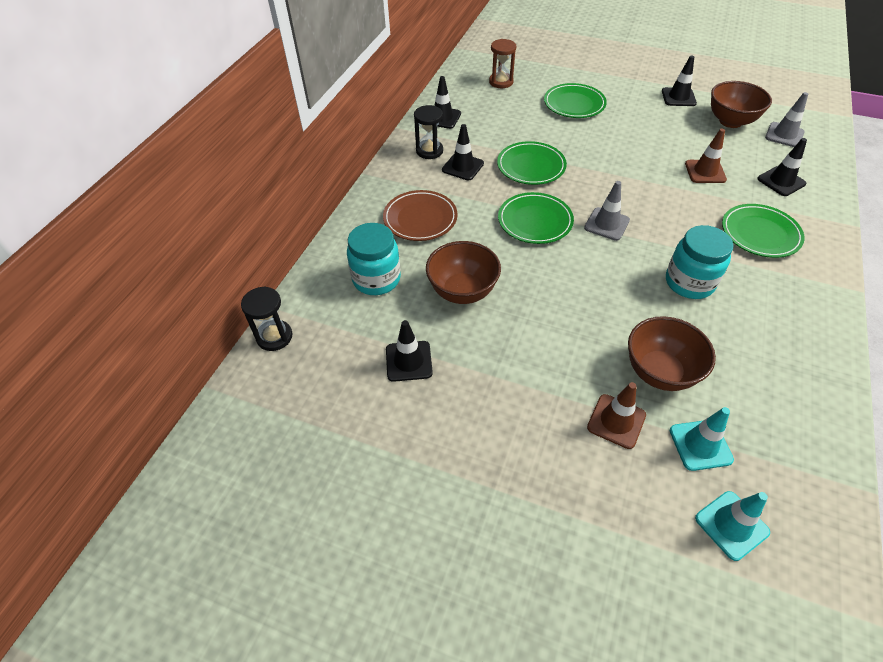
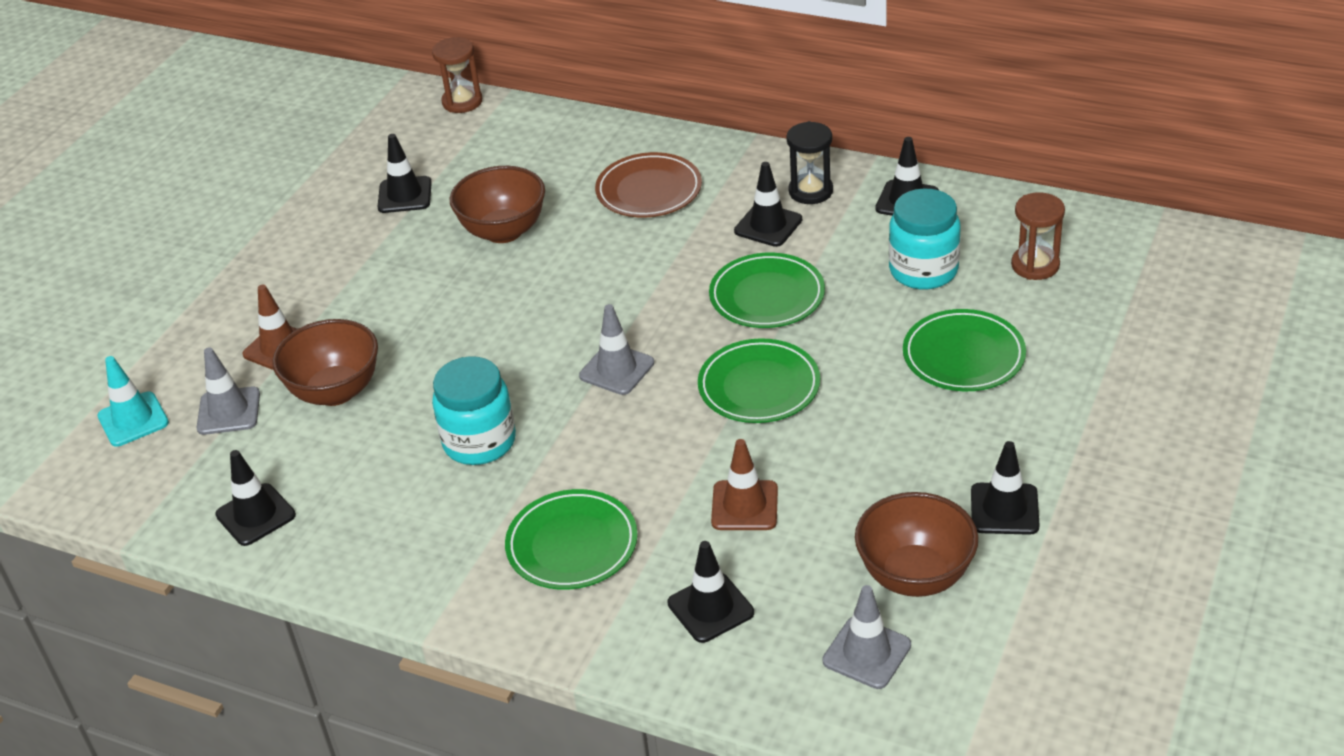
camera: 95 degrees right, 10 degrees down
black hourglass [241,286,292,351] -> brown hourglass [432,37,482,113]
turquoise jar [347,223,401,295] -> turquoise jar moved to [889,188,961,290]
green plate [498,192,574,244] -> green plate moved to [698,338,820,423]
turquoise traffic cone [670,407,734,471] -> grey traffic cone [196,347,260,435]
none -> black traffic cone [215,450,296,546]

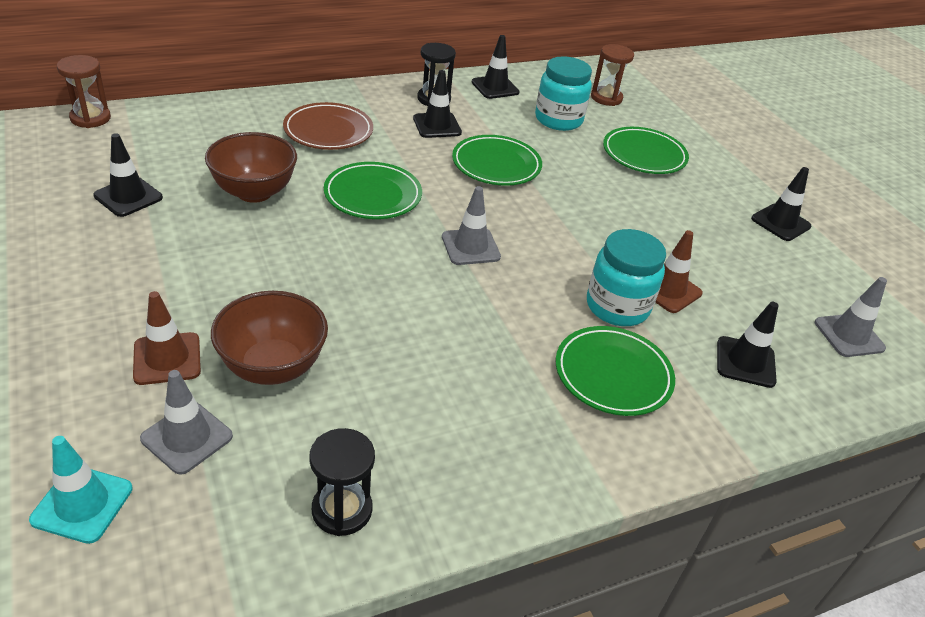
camera: 55 degrees left, 0 degrees up
black traffic cone [215,450,296,546] -> black hourglass [309,428,375,536]
turquoise jar [432,356,516,465] -> turquoise jar moved to [587,229,666,326]
green plate [698,338,820,423] -> green plate moved to [324,162,422,219]
brown bowl [855,492,978,597] -> none

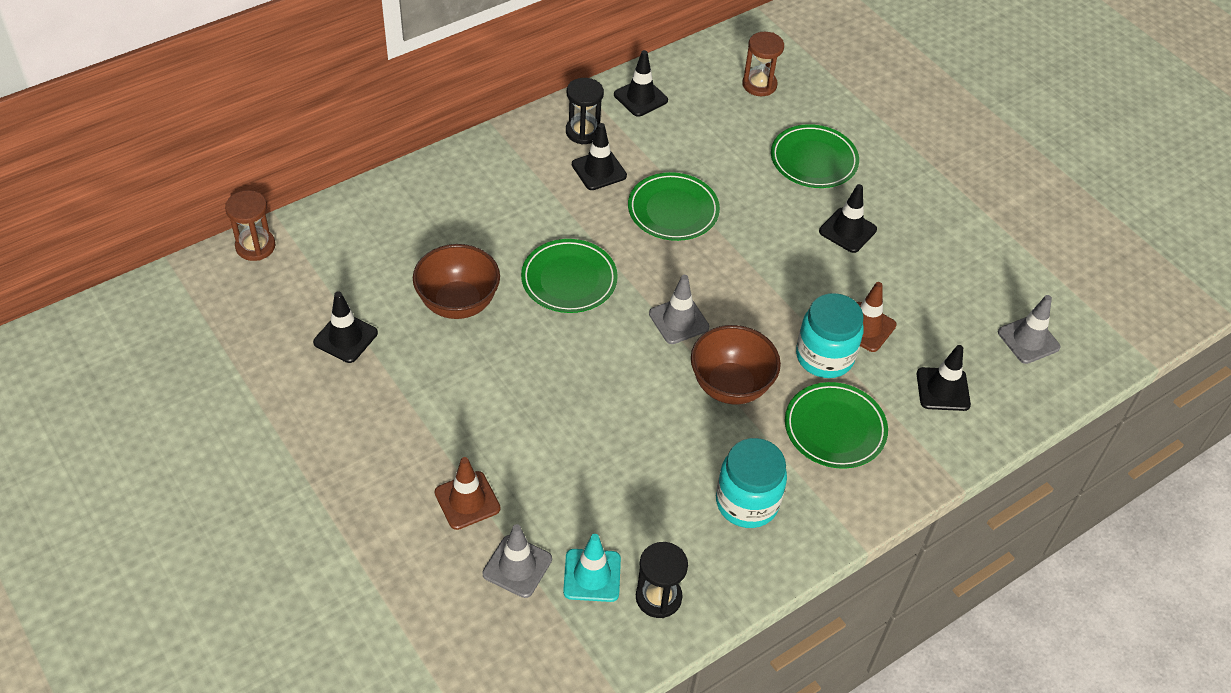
camera: 10 degrees left, 10 degrees up
turquoise traffic cone [29,436,133,544] -> turquoise traffic cone moved to [563,534,621,602]
brown bowl [211,291,328,385] -> brown bowl moved to [691,325,781,404]
brown plate [283,102,373,150] -> none
turquoise jar [535,56,592,131] -> turquoise jar moved to [716,438,787,528]
black traffic cone [751,167,811,241] -> black traffic cone moved to [819,184,877,253]

